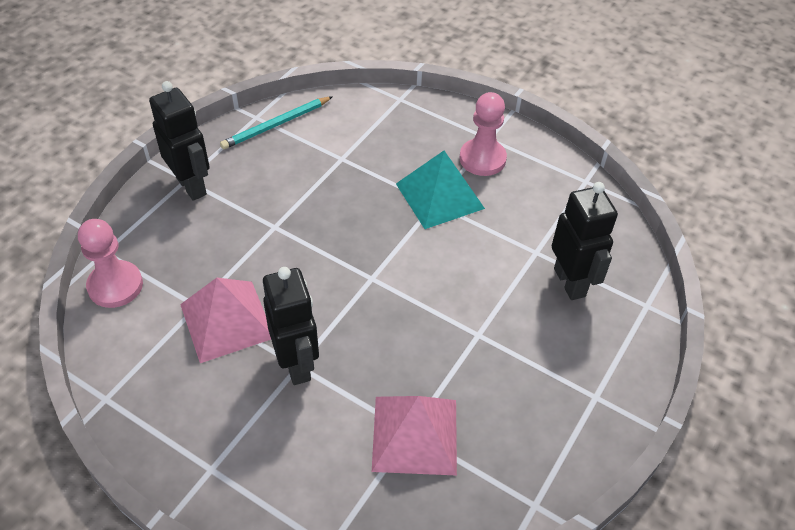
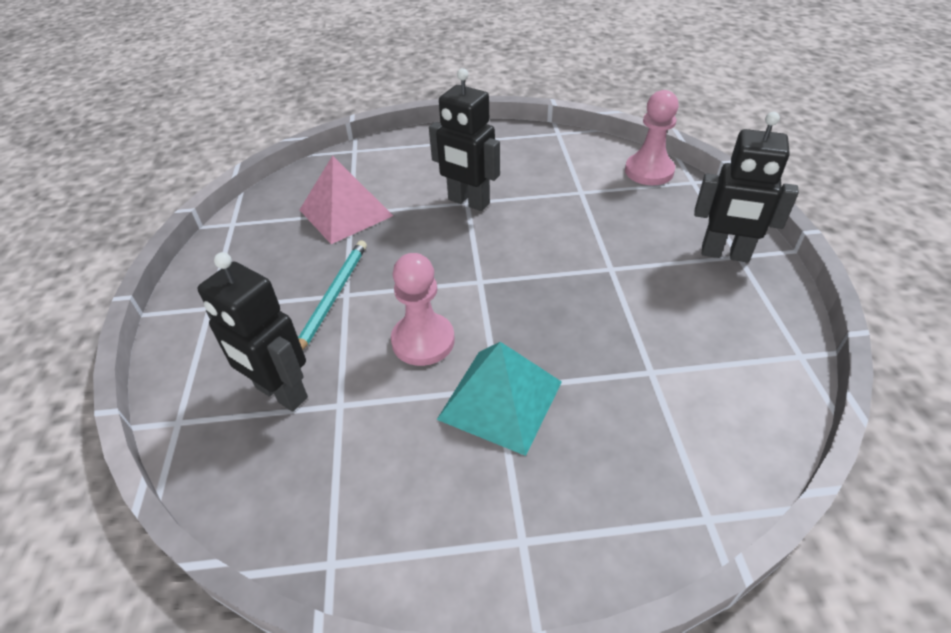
camera: 145 degrees right, 5 degrees down
pink pyramid [180,278,271,363] -> none
turquoise pencil [220,96,333,149] -> turquoise pencil moved to [298,240,367,350]
pink pawn [460,92,507,176] -> pink pawn moved to [391,253,455,366]

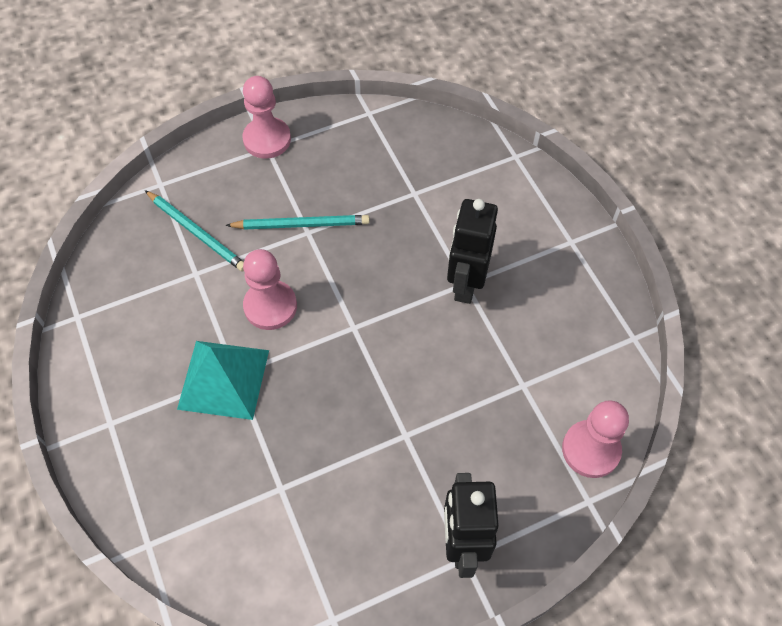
camera: 70 degrees right, 15 degrees up
black robot [198,252,308,411] -> turquoise pencil [145,190,244,271]
pink pyramid [300,155,393,244] -> none
none -> pink pawn [242,76,291,159]

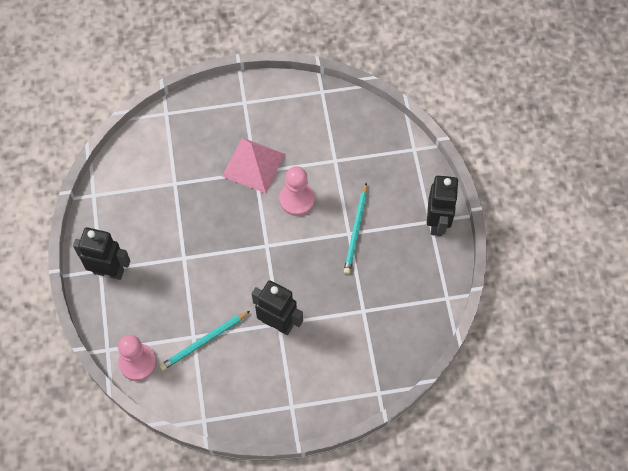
camera: 105 degrees right, 5 degrees up
turquoise pencil [145,190,244,271] -> turquoise pencil moved to [159,311,250,371]
turquoise pyramid [177,341,269,420] -> pink pyramid [222,138,285,193]
pink pawn [242,76,291,159] -> black robot [427,176,459,236]

